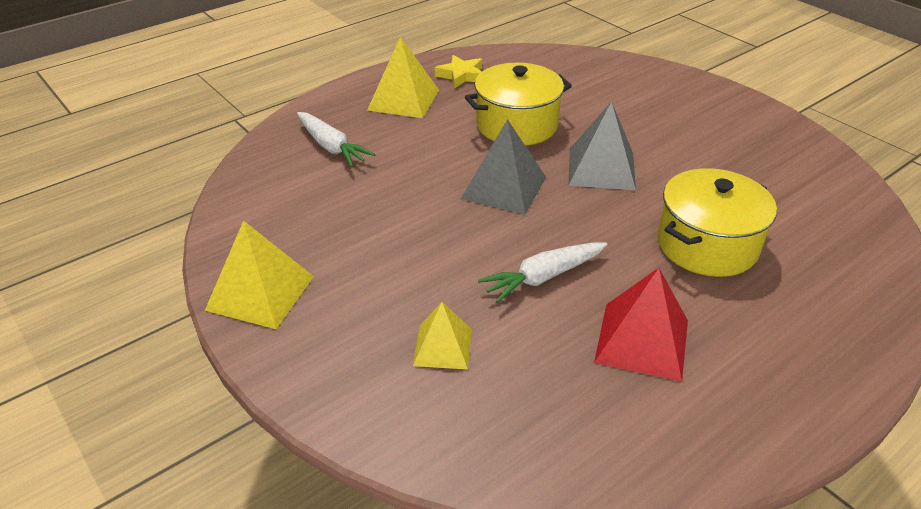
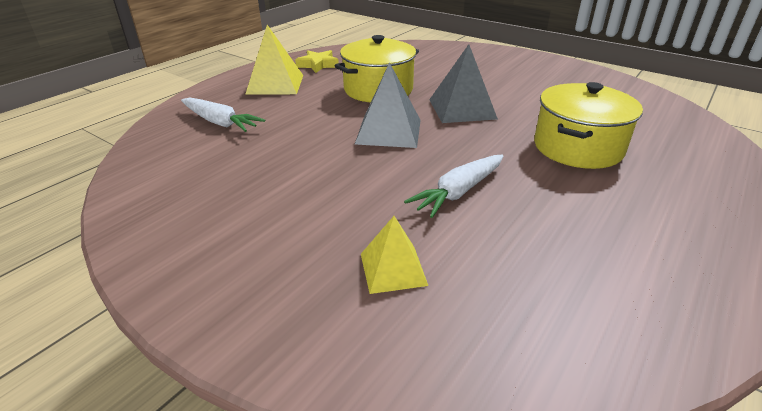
camera: 15 degrees left, 5 degrees down
yellow pyramid [205,220,314,329] -> none
red pyramid [594,268,688,382] -> none

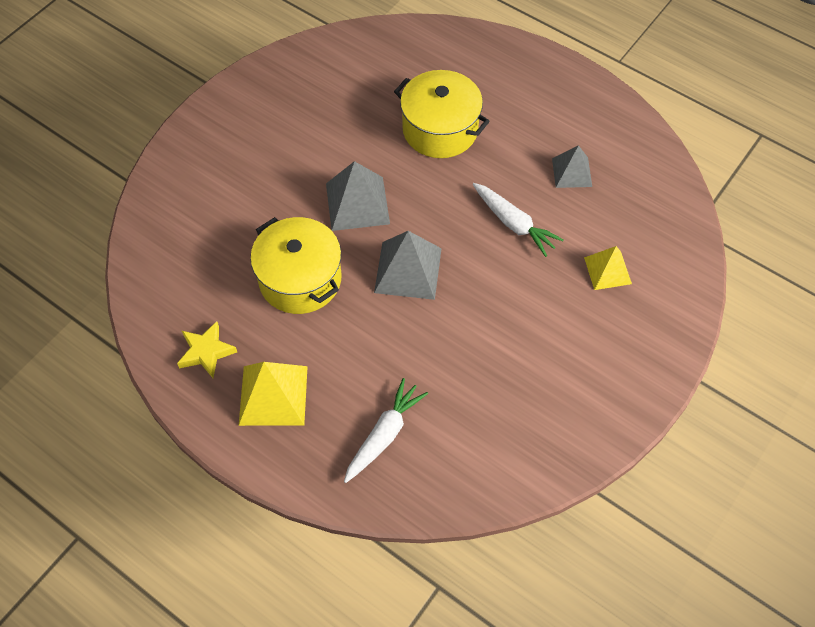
camera: 90 degrees left, 25 degrees up
none -> grey pyramid [552,145,592,188]

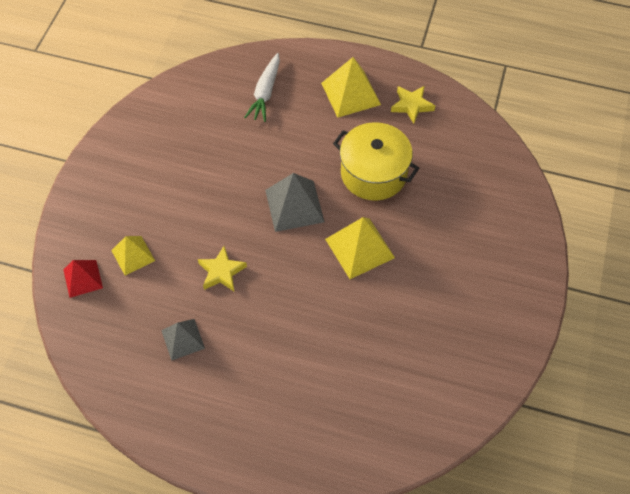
camera: 160 degrees right, 0 degrees up
grey pyramid [326,161,390,231] -> yellow pyramid [325,217,395,279]
yellow pot [394,70,490,158] -> none
white carrot [473,183,564,257] -> yellow star [198,246,247,291]
none -> red pyramid [63,260,103,298]

